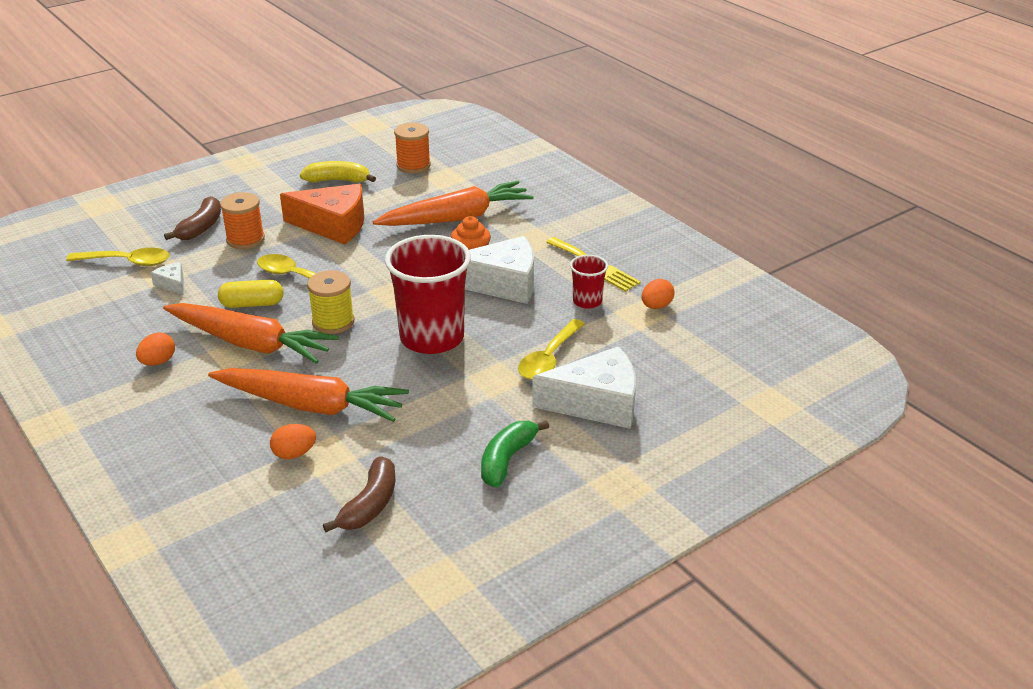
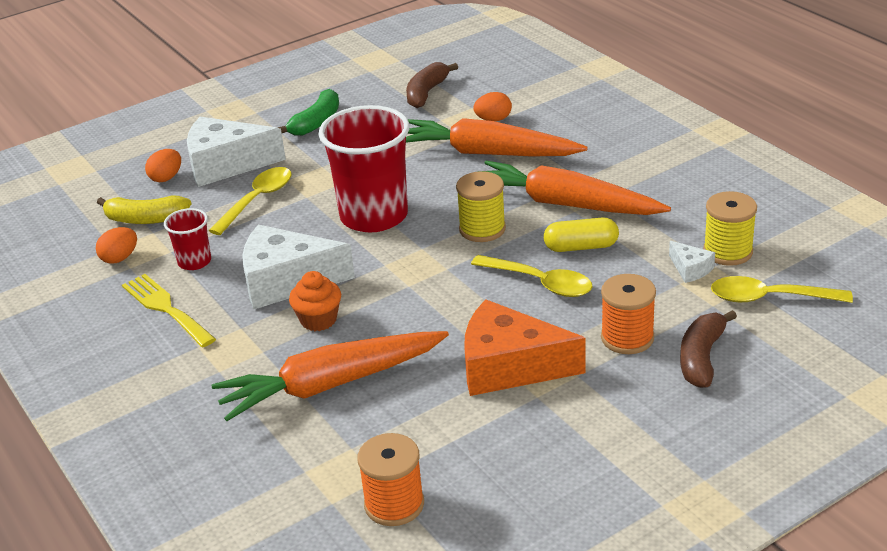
camera: 175 degrees left, 0 degrees up
orange egg [136,333,175,366] -> orange egg moved to [145,149,181,182]
yellow banana [300,161,376,183] -> yellow banana moved to [97,195,191,224]
none -> yellow spool [703,191,757,266]

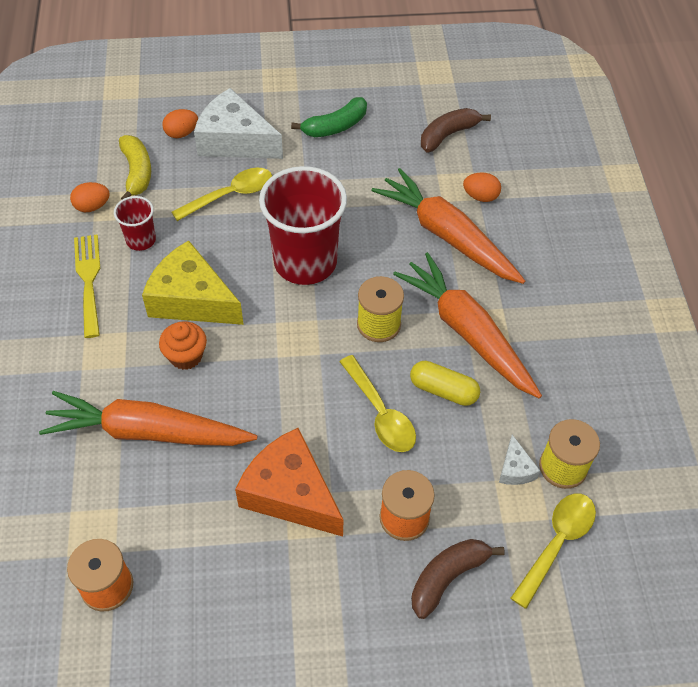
camera: 25 degrees right, 20 degrees up
yellow banana [97,195,191,224] -> yellow banana turned 135 degrees counterclockwise [119,135,151,200]
white cheese [242,224,355,309] -> yellow cheese [142,240,244,325]
yellow spoon [711,276,853,303] -> yellow spoon turned 90 degrees clockwise [511,494,596,609]

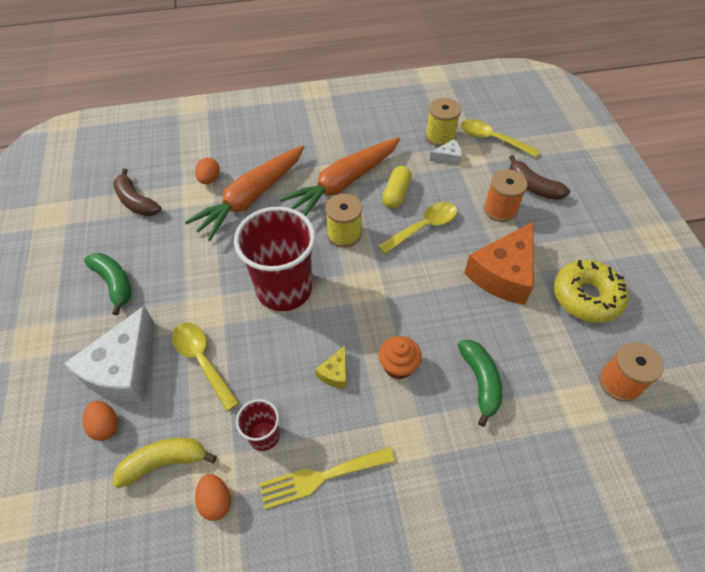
camera: 95 degrees left, 0 degrees up
orange carrot [39,391,257,446] -> green banana [458,340,502,427]
yellow cheese [142,240,244,325] -> yellow cheese [315,346,346,388], size x0.45
none -> yellow donut [554,260,628,323]

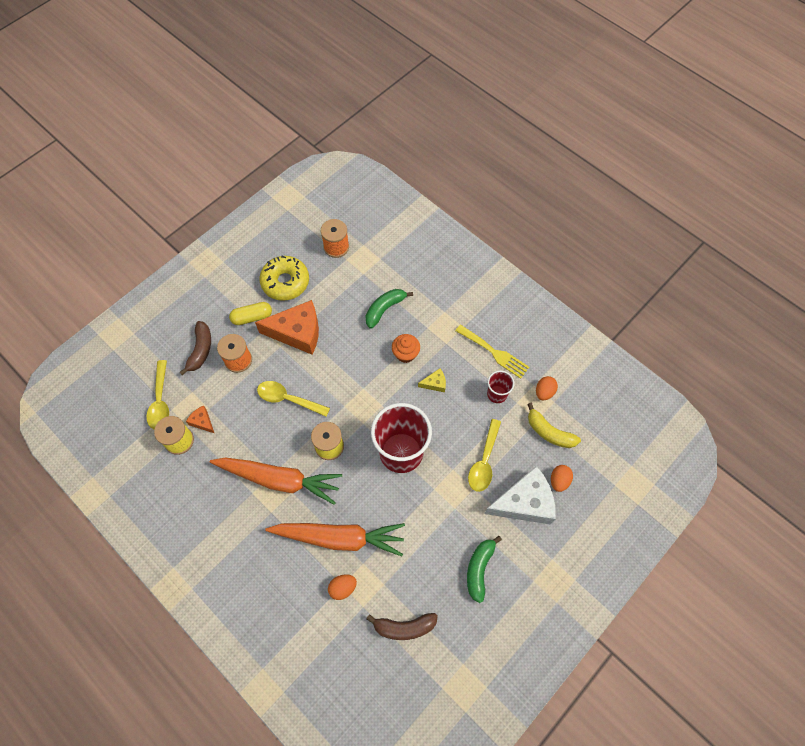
camera: 125 degrees left, 10 degrees up
brown banana [113,168,161,216] -> brown banana turned 75 degrees clockwise [367,613,438,640]
yellow capsule [382,166,412,209] -> yellow capsule moved to [229,302,272,325]
white cheese [429,139,462,165] -> orange cheese [186,405,214,433]

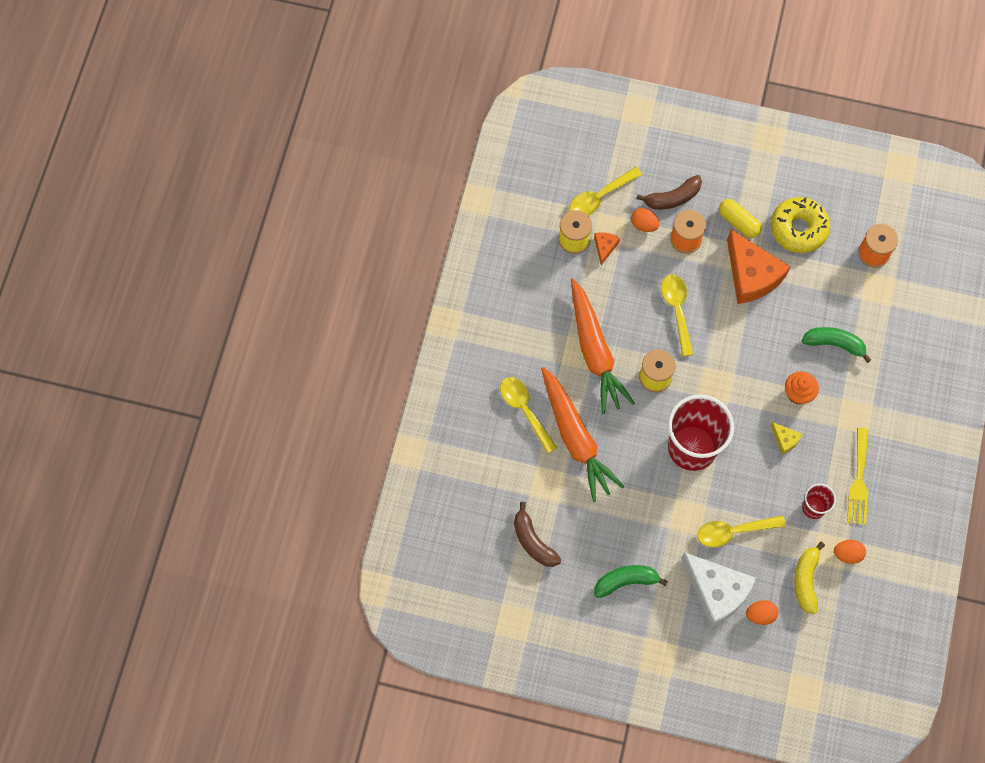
camera: 60 degrees right, 5 degrees up
orange egg [328,574,357,600] -> orange egg moved to [631,208,660,232]
none -> yellow spoon [500,377,557,454]

